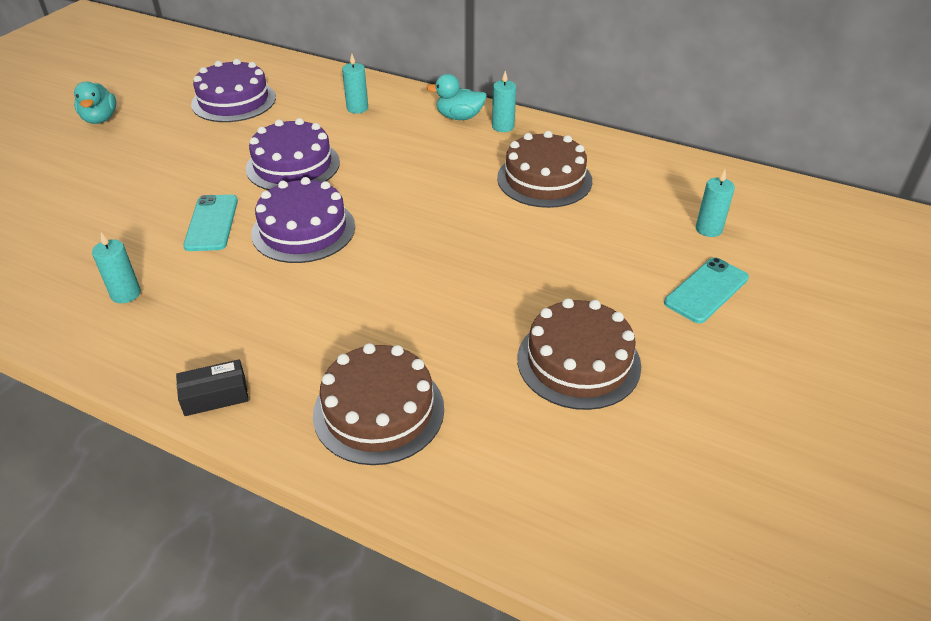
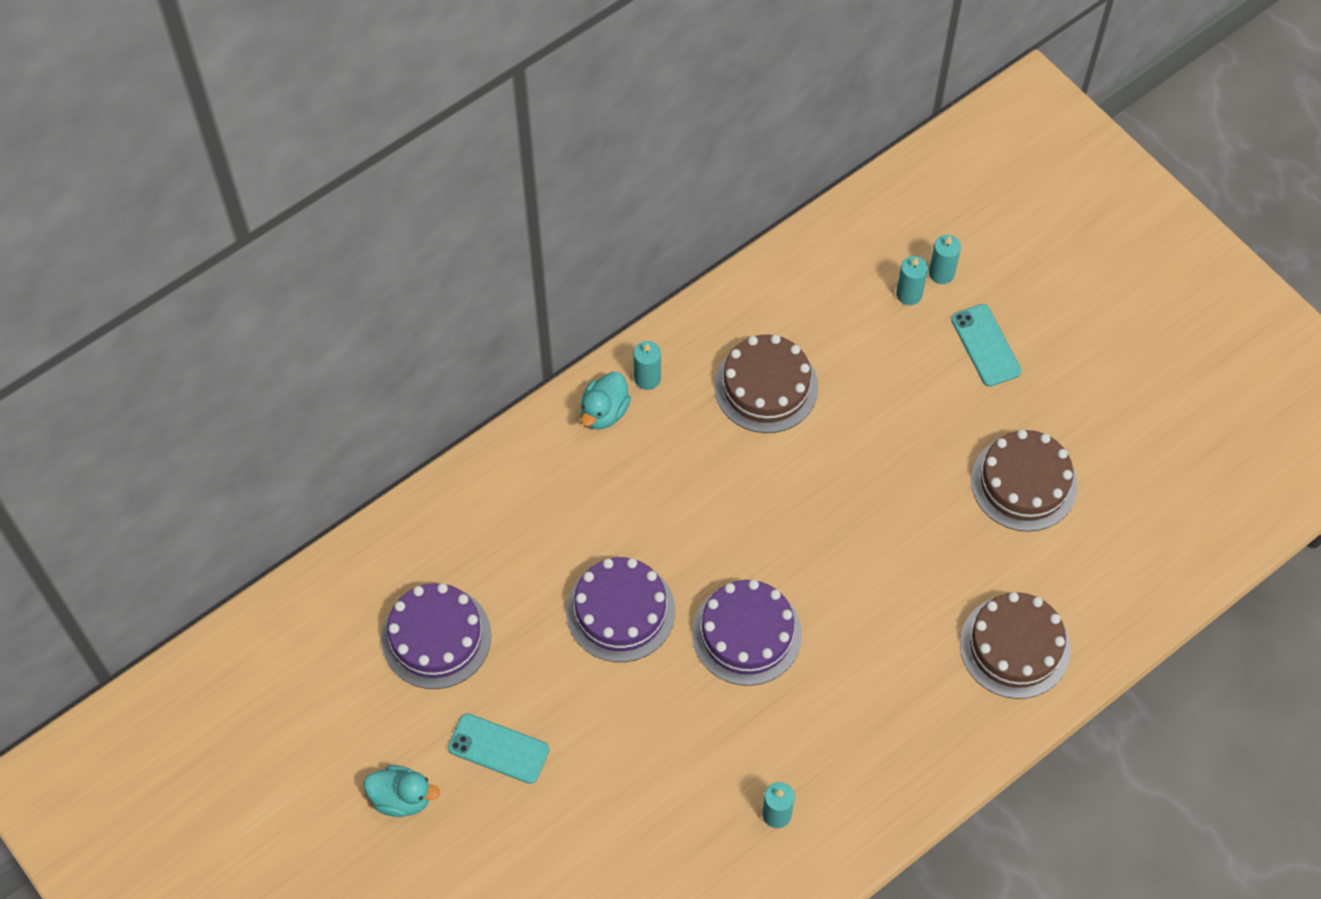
camera: 65 degrees left, 20 degrees up
black box [176,359,249,416] -> none
turquoise phone [183,194,238,251] -> turquoise phone moved to [448,713,549,784]
turquoise candle [342,54,368,114] -> turquoise candle moved to [929,235,961,284]

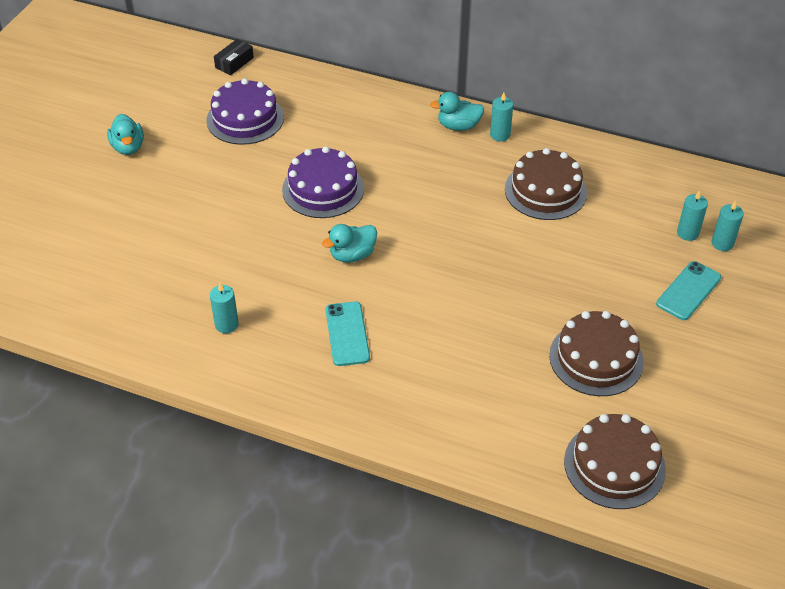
camera: 60 degrees right, 15 degrees down
turquoise phone [448,713,549,784] -> turquoise phone moved to [326,301,370,366]
purple cake [692,580,802,686] -> turquoise duck [322,224,377,263]
brown cake [960,592,1071,699] -> brown cake moved to [564,414,666,509]
none -> black box [214,39,254,75]

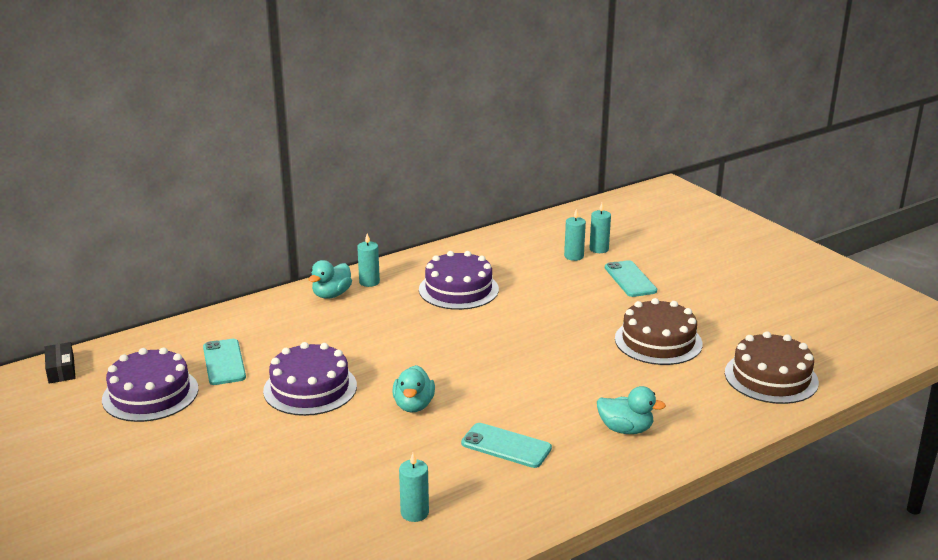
camera: 55 degrees left, 20 degrees down
turquoise duck [107,114,144,155] -> turquoise duck moved to [597,386,666,434]
brown cake [505,148,587,220] -> purple cake [419,251,499,310]
none -> turquoise phone [203,339,246,385]

